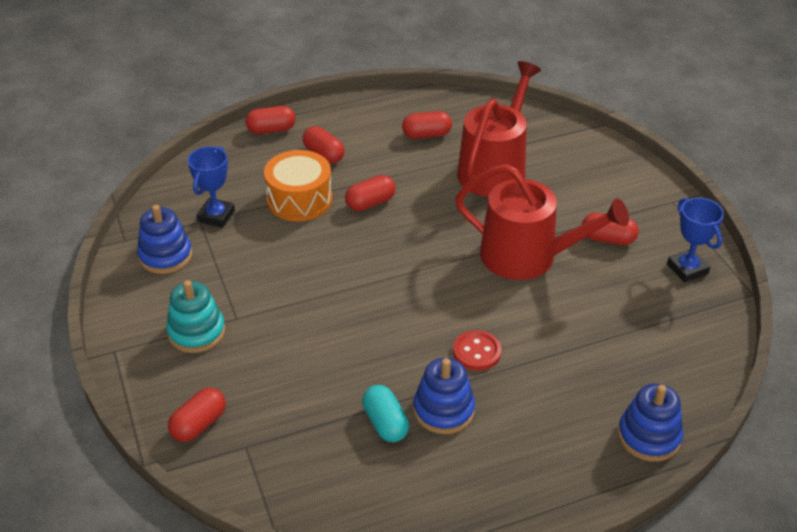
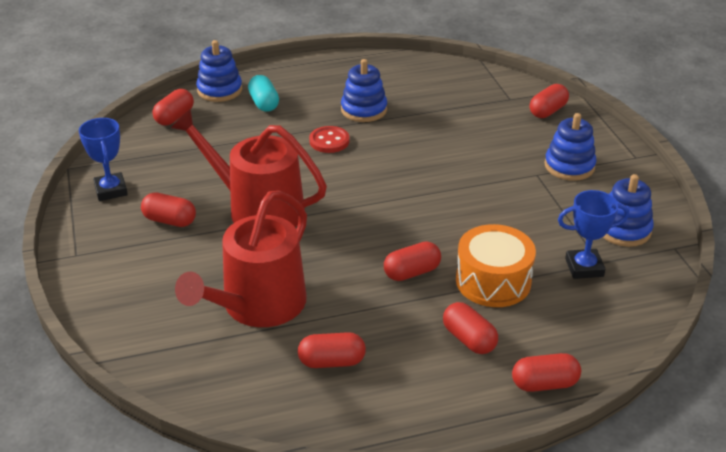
camera: 175 degrees left, 5 degrees down
turquoise stacking toy [166,280,225,353] -> blue stacking toy [545,113,596,181]
blue trophy [188,146,235,228] -> blue trophy turned 60 degrees clockwise [558,190,629,279]
turquoise capsule [362,385,409,442] -> turquoise capsule moved to [248,75,279,112]
none -> red capsule [153,89,194,125]

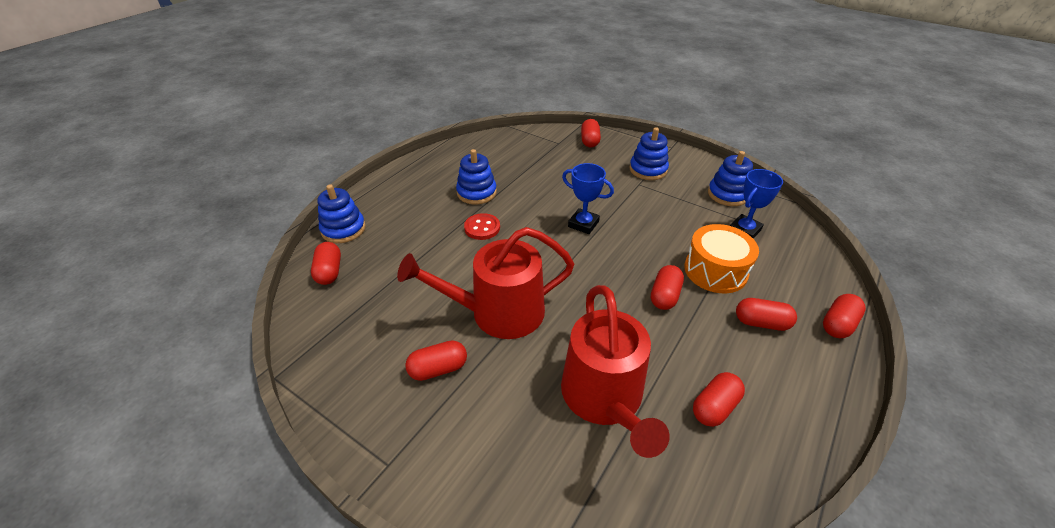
camera: 40 degrees left, 5 degrees up
blue trophy [79,118,128,201] -> blue trophy moved to [562,163,614,234]
turquoise capsule [248,75,279,112] -> none

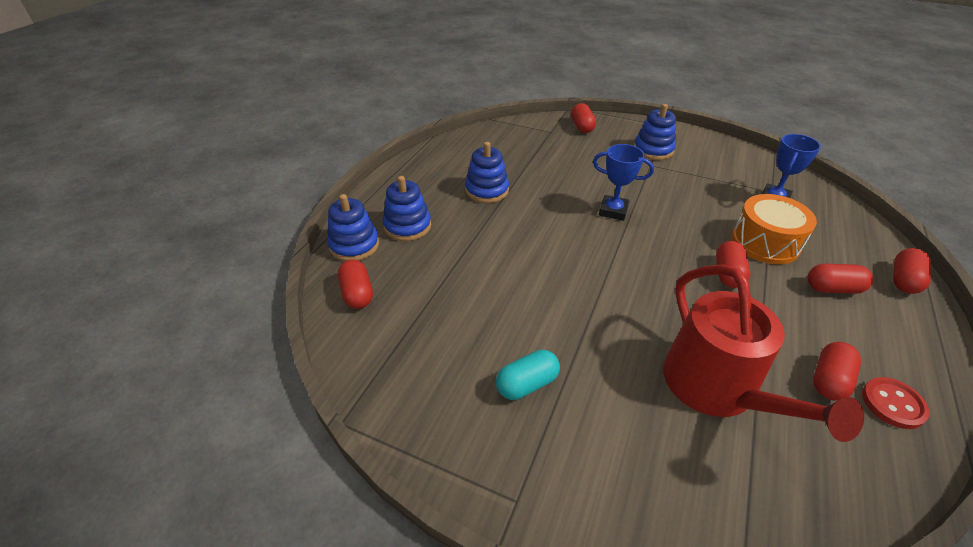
camera: 10 degrees left, 0 degrees up
red watering can [397,227,574,339] -> none
red capsule [405,340,467,381] -> turquoise capsule [496,350,560,400]
red button [464,213,500,240] -> red button moved to [862,377,930,429]
blue stacking toy [708,151,753,206] -> blue stacking toy moved to [383,176,431,241]

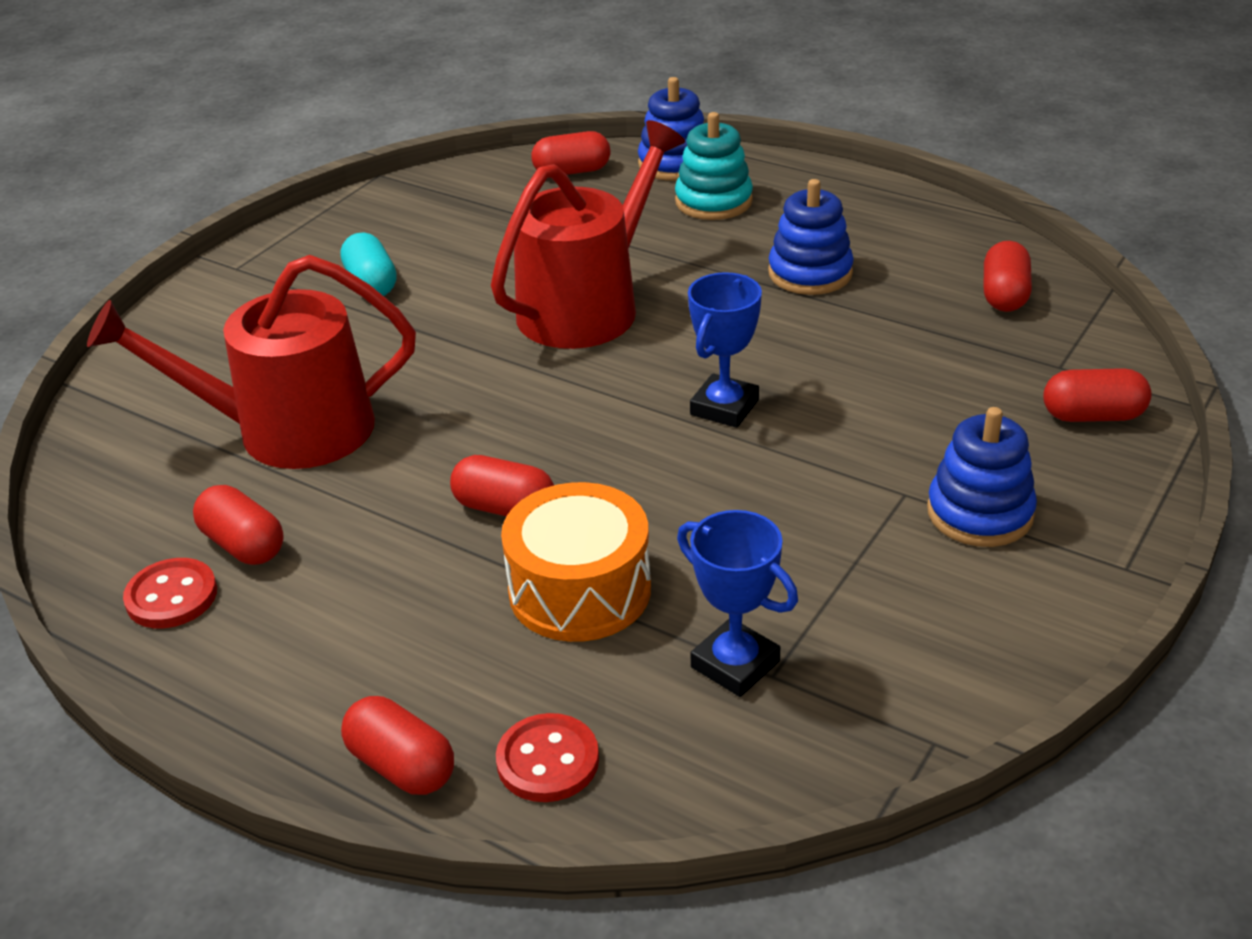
camera: 100 degrees right, 5 degrees down
blue stacking toy [383,176,431,241] -> turquoise stacking toy [675,112,753,220]
red capsule [808,264,873,294] -> red capsule moved to [984,241,1032,312]
none -> red watering can [491,120,685,349]
none -> red button [496,713,599,802]

